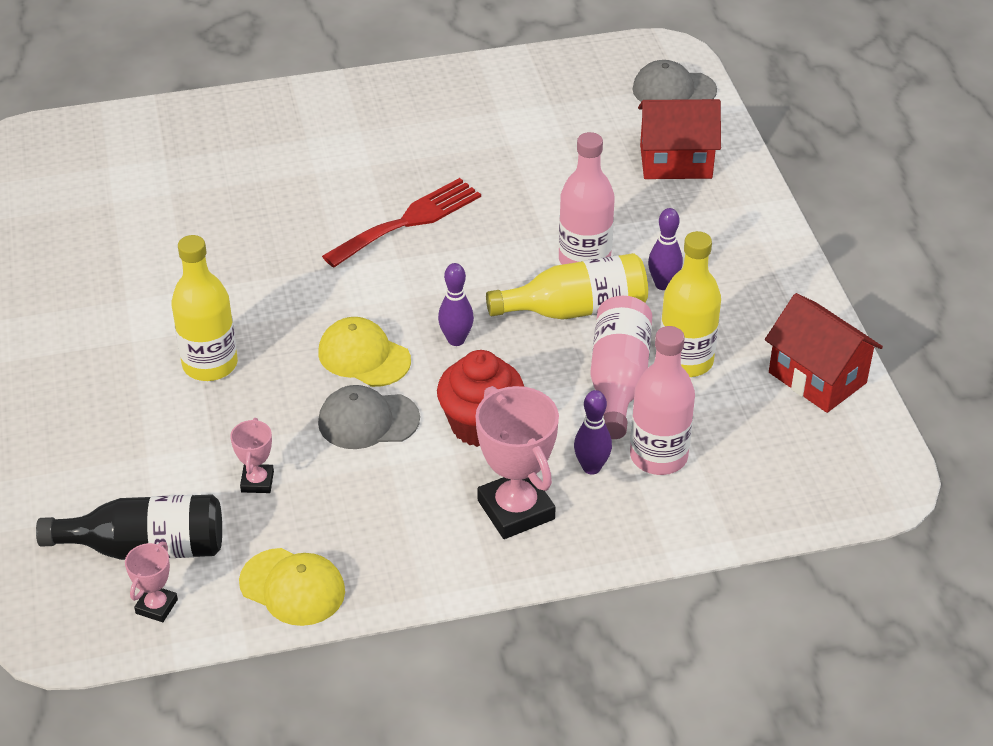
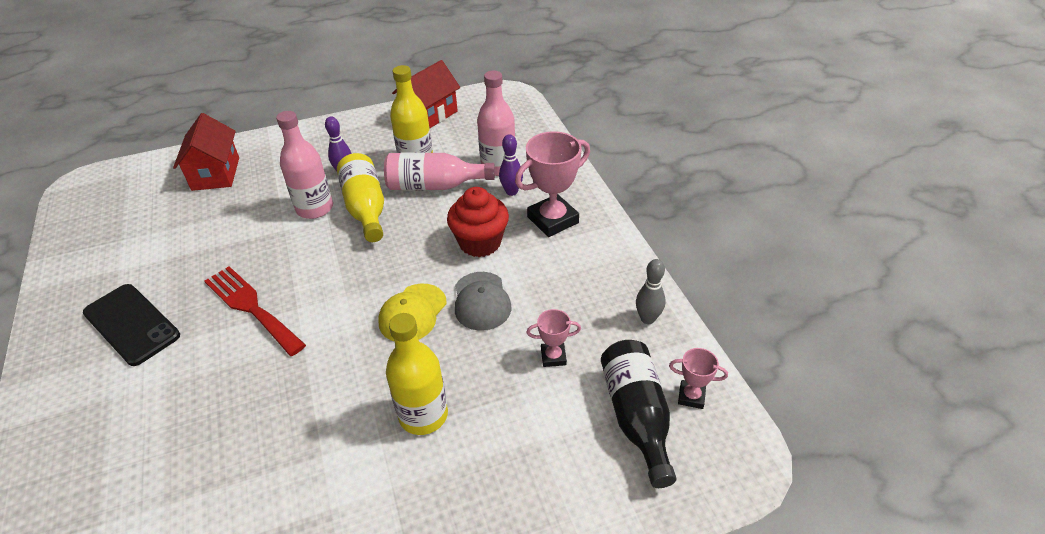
camera: 95 degrees left, 0 degrees up
yellow cap [239,548,345,626] -> grey bowling pin [636,259,666,324]
purple bowling pin [438,263,474,346] -> none
grey cap [632,60,717,102] -> none
none -> black phone [83,284,180,366]

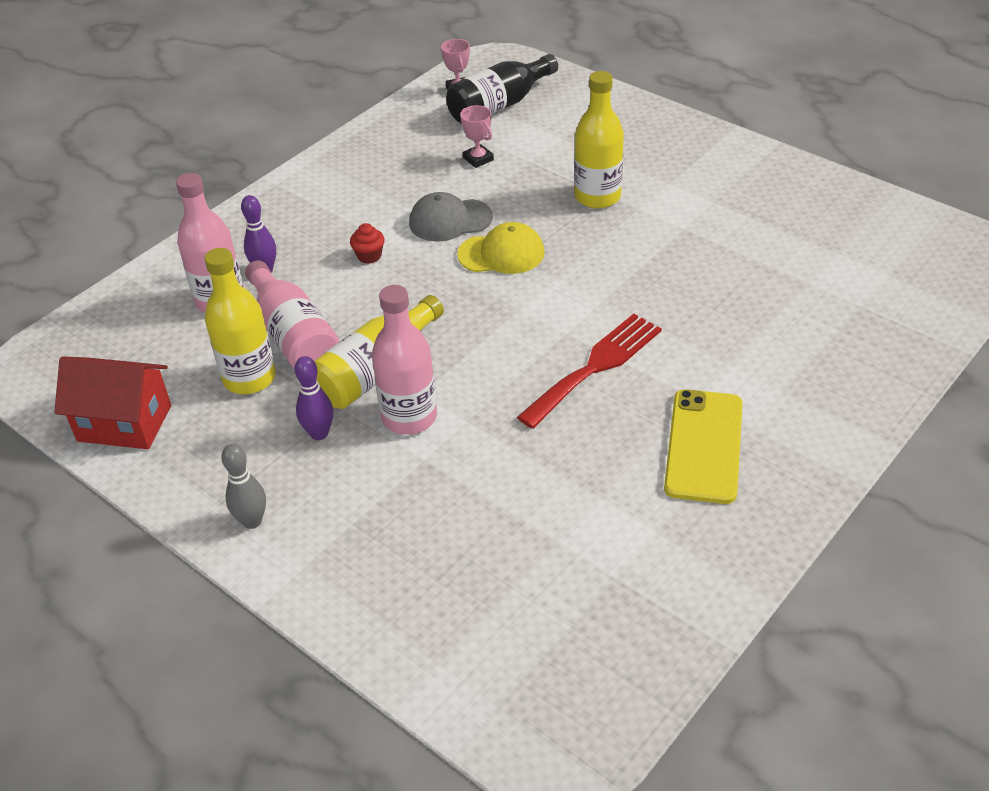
camera: 120 degrees left, 0 degrees up
black phone [83,284,180,366] -> yellow phone [664,389,743,504]
red house [173,113,239,191] -> none
red fork [205,266,306,356] -> red fork turned 150 degrees counterclockwise [517,314,662,429]
red cupcake [447,187,509,257] -> red cupcake [350,223,385,264], size x0.47
grey cap [455,272,511,331] -> grey cap turned 150 degrees counterclockwise [409,192,493,241]
pink trophy [515,131,590,237] -> none
grey bowling pin [636,259,666,324] -> grey bowling pin moved to [221,444,266,529]

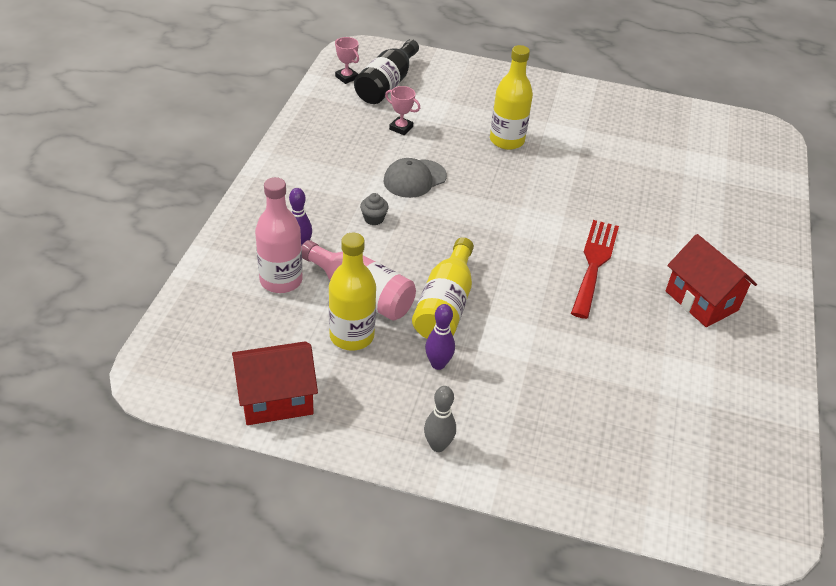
camera: 30 degrees left, 0 degrees up
red cupcake [350,223,385,264] -> grey cupcake [360,193,389,225]
pink bottle [372,285,437,435] -> none
yellow cap [457,222,544,274] -> none
yellow phone [664,389,743,504] -> red house [666,234,757,327]

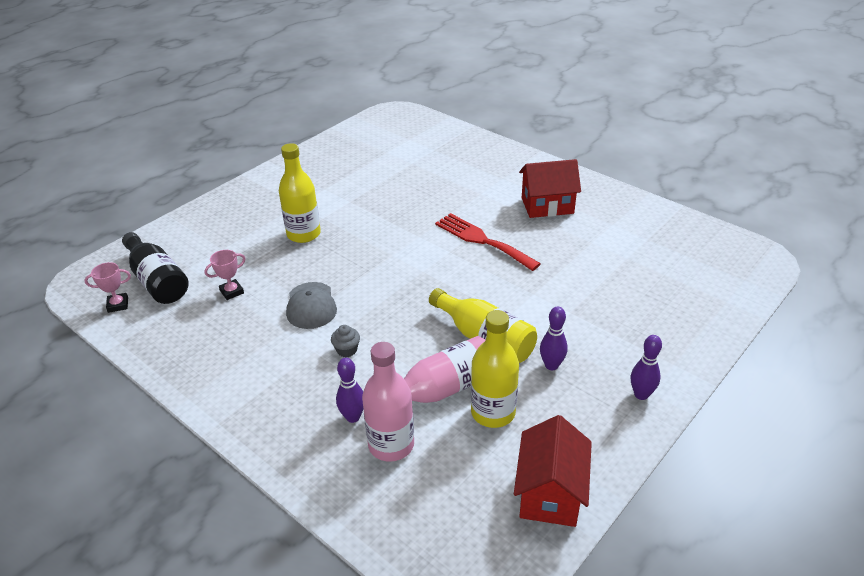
camera: 60 degrees left, 5 degrees down
grey bowling pin [424,386,456,452] -> purple bowling pin [631,335,662,400]

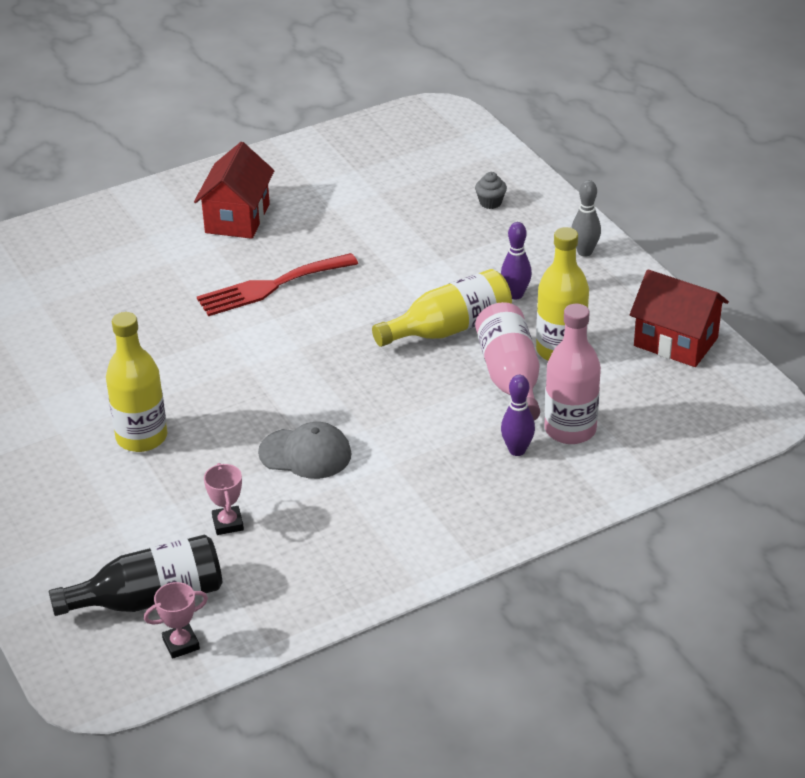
camera: 70 degrees left, 0 degrees up
pink trophy [85,262,131,313] -> pink trophy turned 60 degrees clockwise [144,582,208,659]
grey cupcake [331,325,360,357] -> grey cupcake moved to [475,172,507,209]
purple bowling pin [631,335,662,400] -> grey bowling pin [571,180,601,257]

